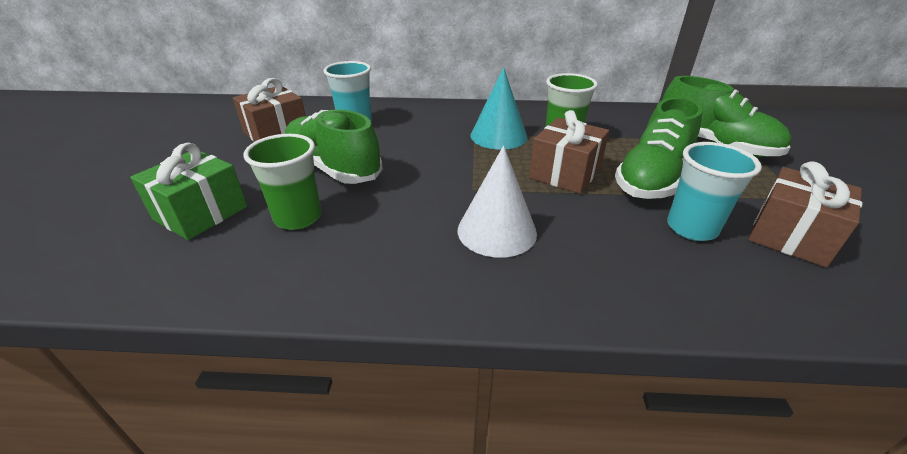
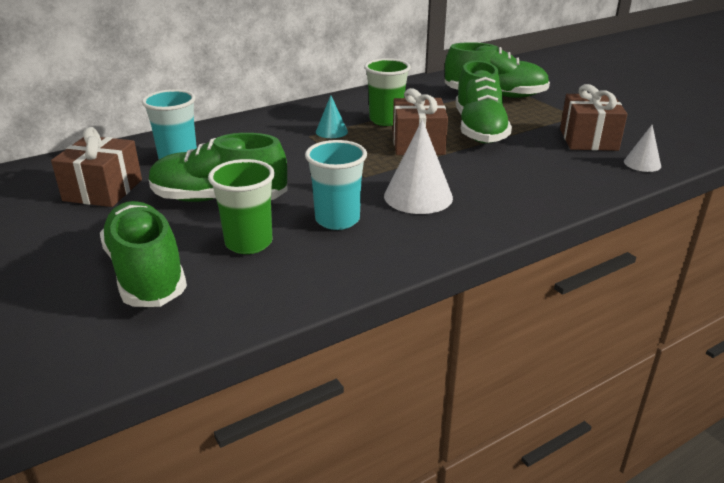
camera: 35 degrees left, 5 degrees down
green gift [130,143,247,240] -> green shoe [100,201,187,307]
turquoise cone [470,67,527,150] -> turquoise cone [316,95,348,138], size x0.56
turquoise cup [667,142,762,241] -> turquoise cup moved to [305,140,367,230]
none -> white cone [624,125,661,172]

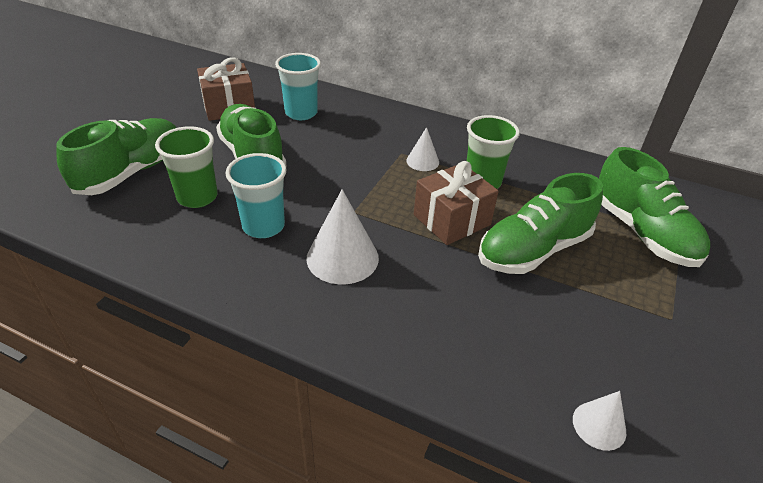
camera: 55 degrees right, 10 degrees up
turquoise cone [316,95,348,138] -> white cone [406,127,439,171]
brown gift [560,84,627,151] -> none

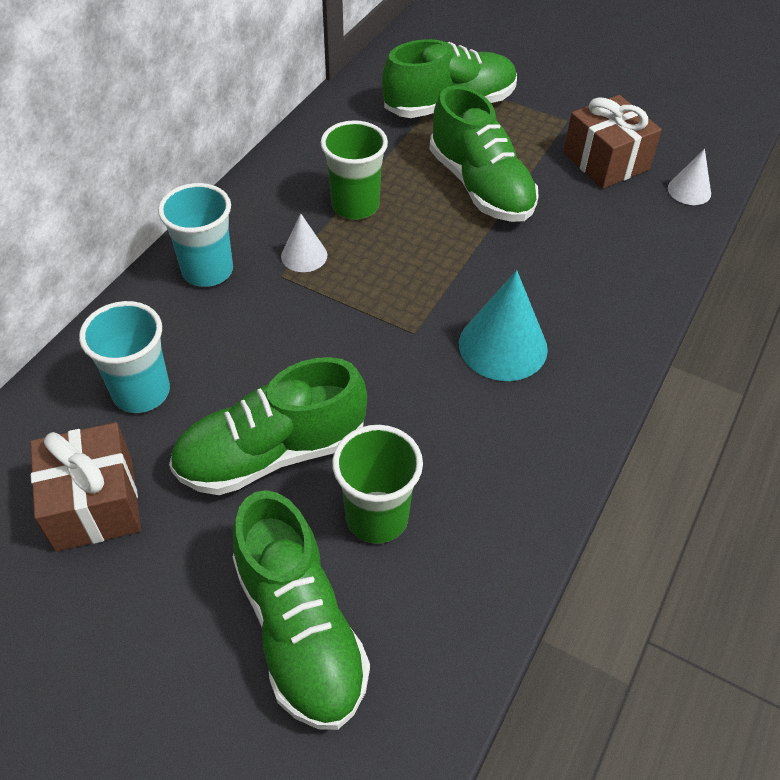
camera: 85 degrees left, 10 degrees up
green shoe [56,118,176,195] -> green shoe turned 150 degrees counterclockwise [233,490,370,730]
turquoise cup [225,153,286,238] -> turquoise cup moved to [158,183,233,287]
white cone [306,189,379,284] -> turquoise cone [459,270,548,381]
brown gift [414,161,499,245] -> brown gift moved to [563,95,662,189]

